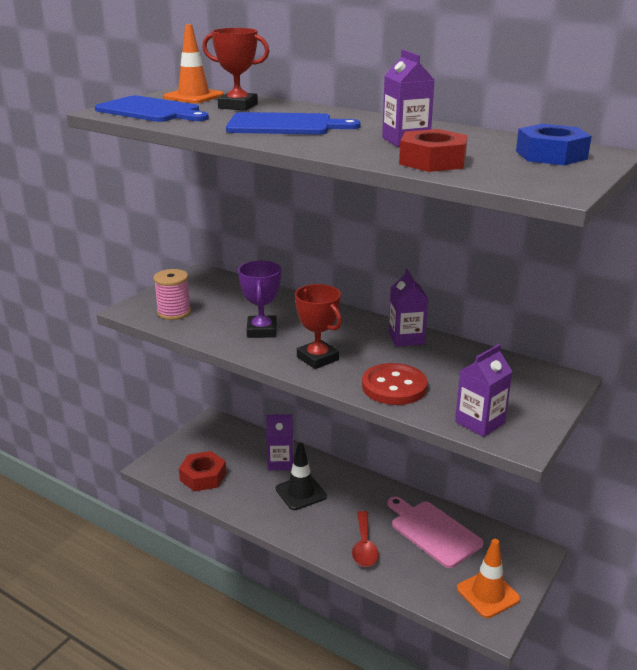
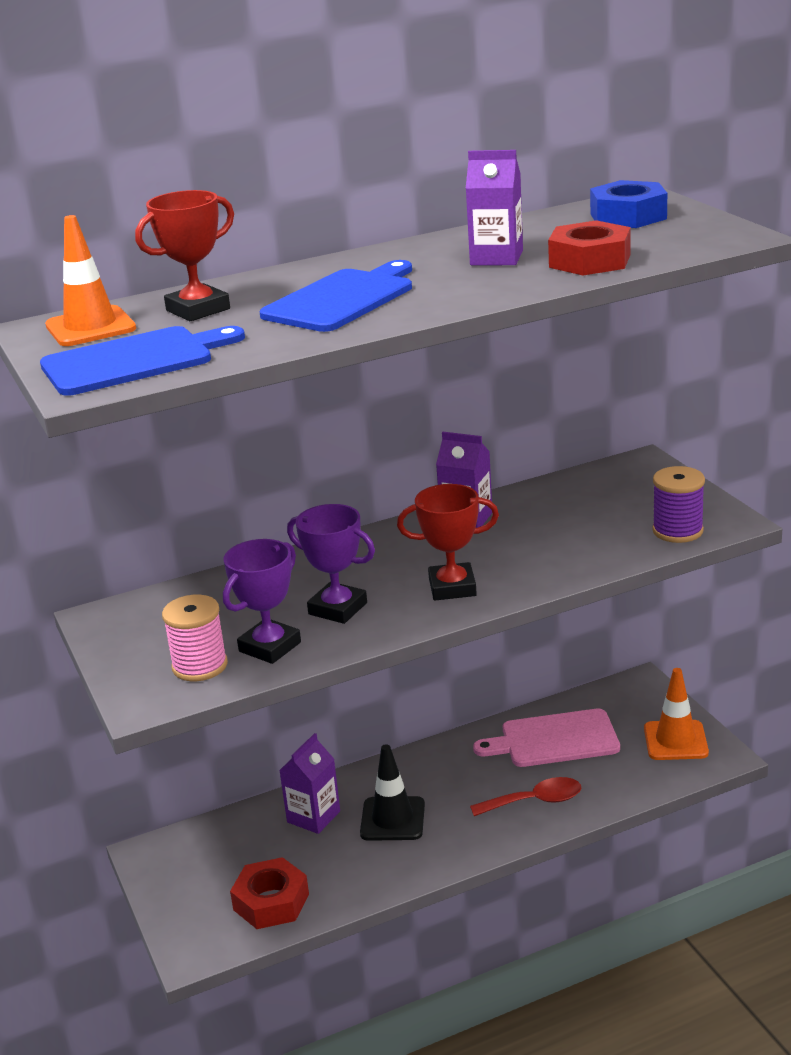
camera: 55 degrees left, 0 degrees up
red spoon [352,511,379,567] -> red spoon turned 45 degrees counterclockwise [470,777,581,816]
red button [362,363,427,405] -> none
purple carton [455,344,513,437] -> purple spool [652,466,705,543]
none -> purple trophy [223,539,301,664]

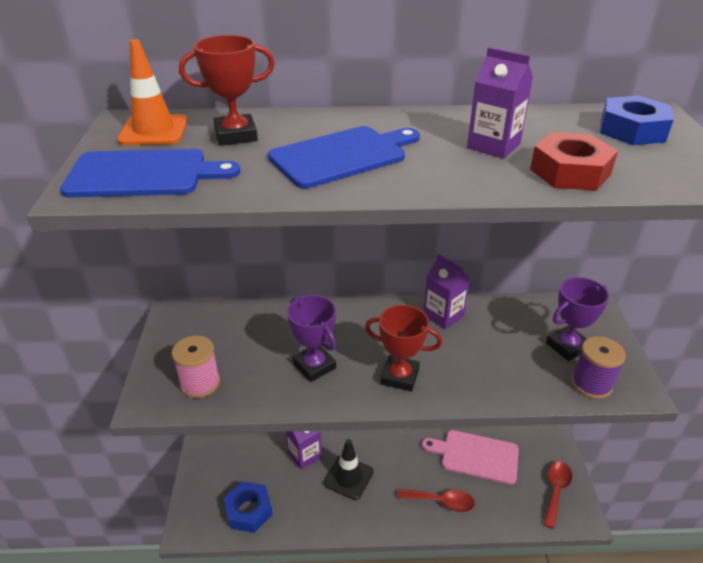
camera: 20 degrees right, 10 degrees up
purple trophy [223,539,301,664] -> purple trophy moved to [546,277,609,361]
red nut [230,857,309,929] -> blue nut [224,481,273,533]
orange traffic cone [644,668,709,760] -> red spoon [543,462,572,529]

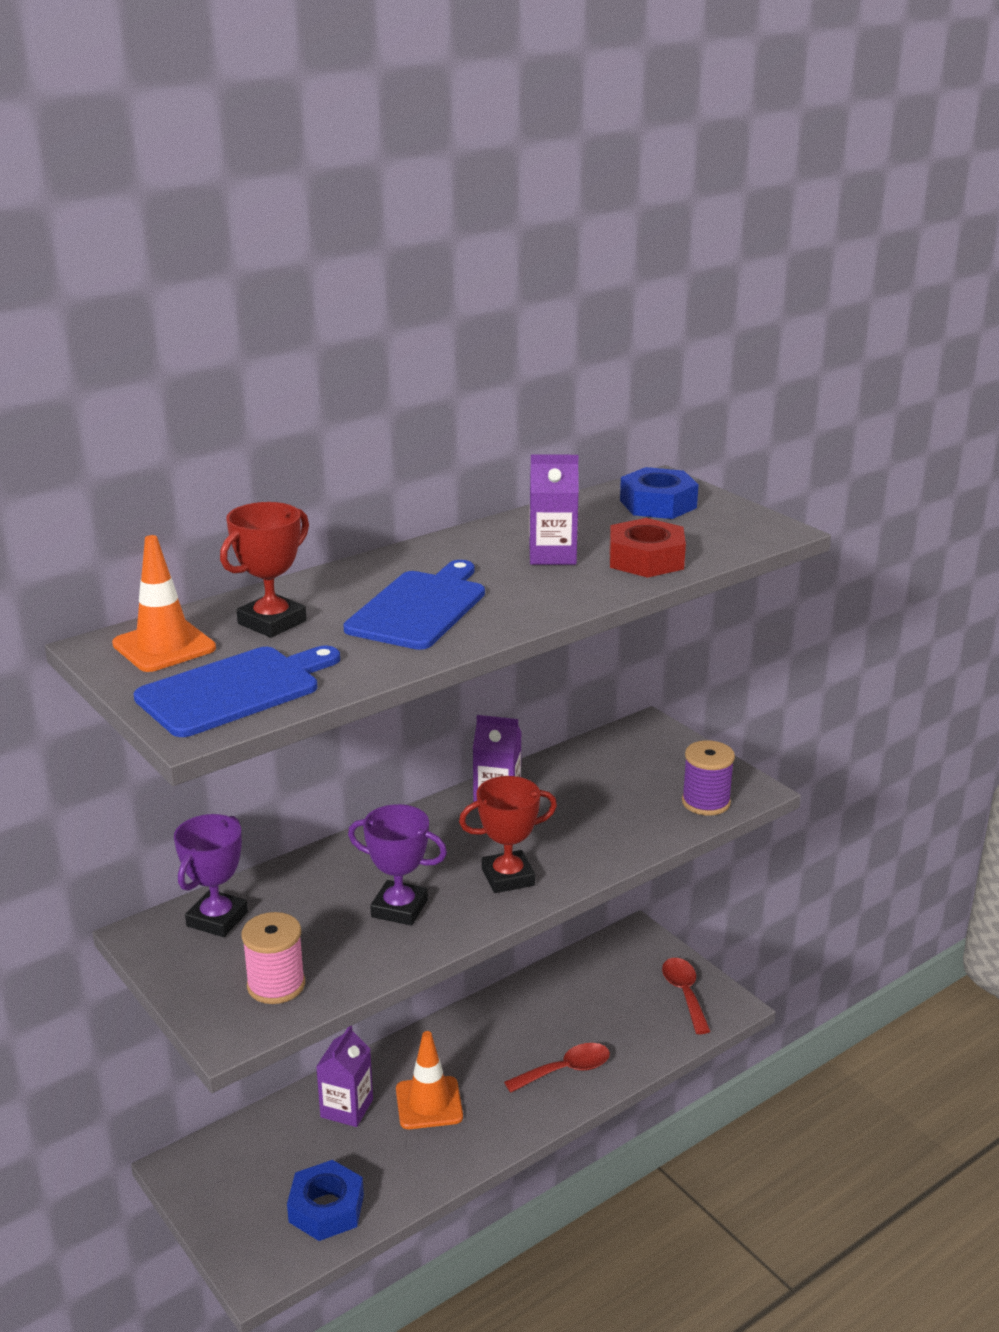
camera: 35 degrees left, 10 degrees down
black traffic cone [324,439,374,500] -> orange traffic cone [396,1031,463,1129]
pink cutting board [422,430,519,485] -> none
purple trophy [546,277,609,361] -> purple trophy moved to [174,814,248,937]

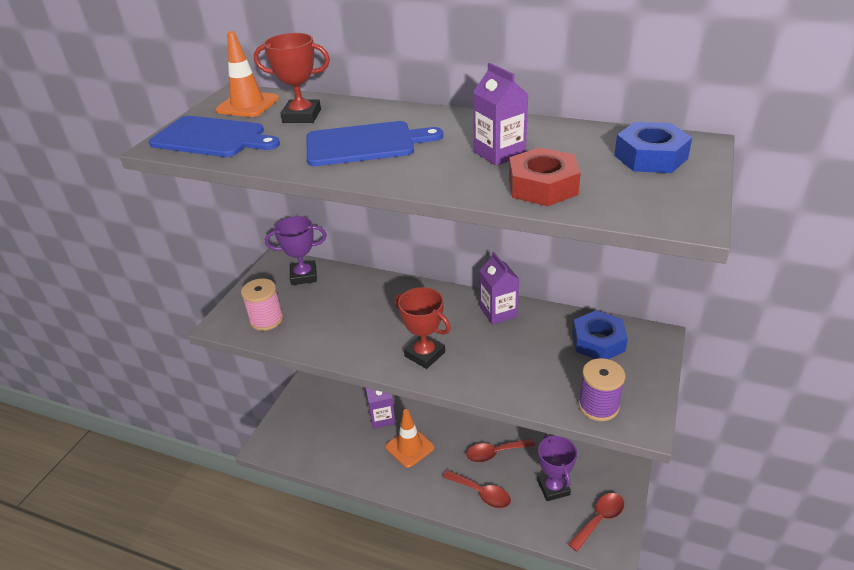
camera: 60 degrees right, 10 degrees up
blue nut [287,1160,364,1241] -> blue nut moved to [572,310,628,359]
purple trophy [348,804,447,926] -> purple trophy moved to [537,434,577,501]
none -> red spoon [466,439,535,462]

